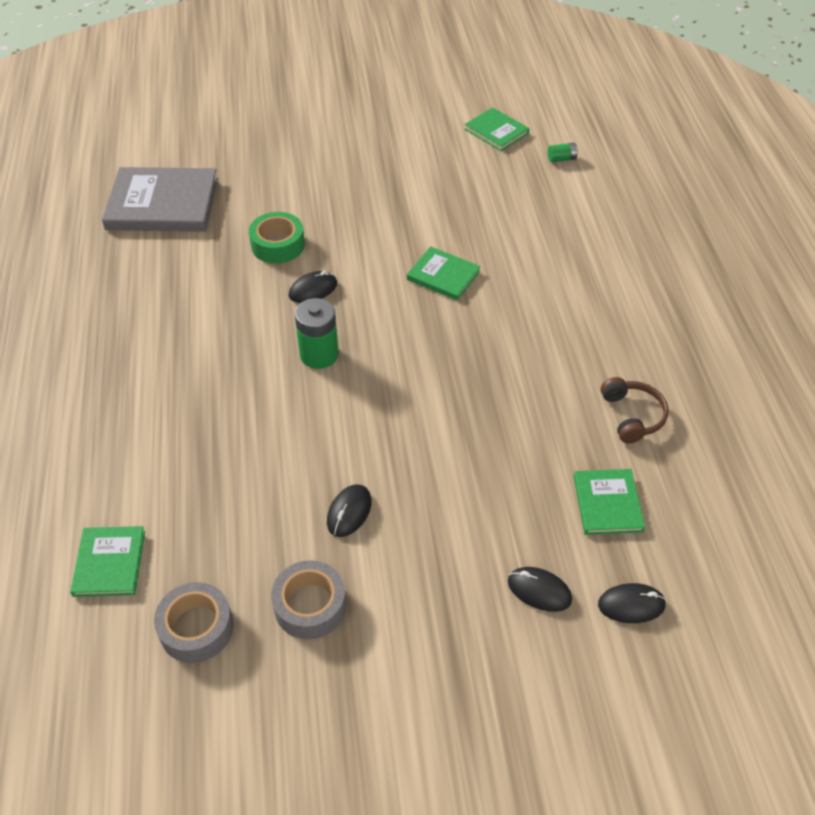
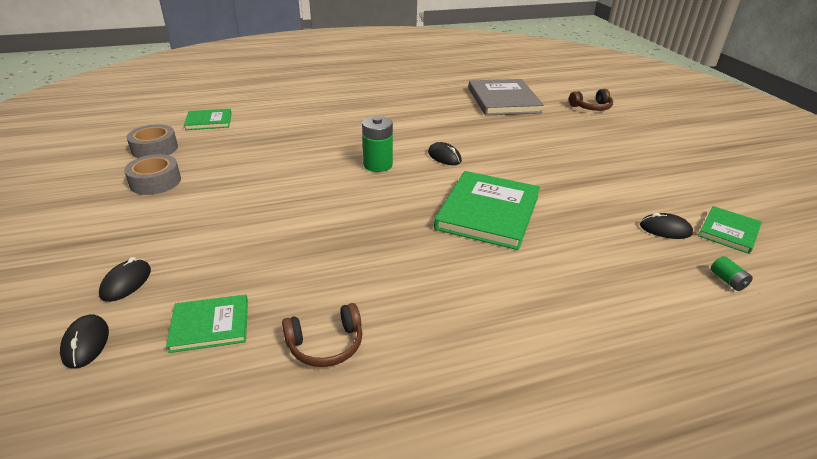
camera: 80 degrees right, 15 degrees down
green tape [249,212,305,264] -> none
black mouse [327,484,372,537] -> black mouse moved to [640,213,693,239]
green book [407,247,481,300] -> green book [434,171,540,250], size x1.84
none -> brown headphones [569,89,613,111]

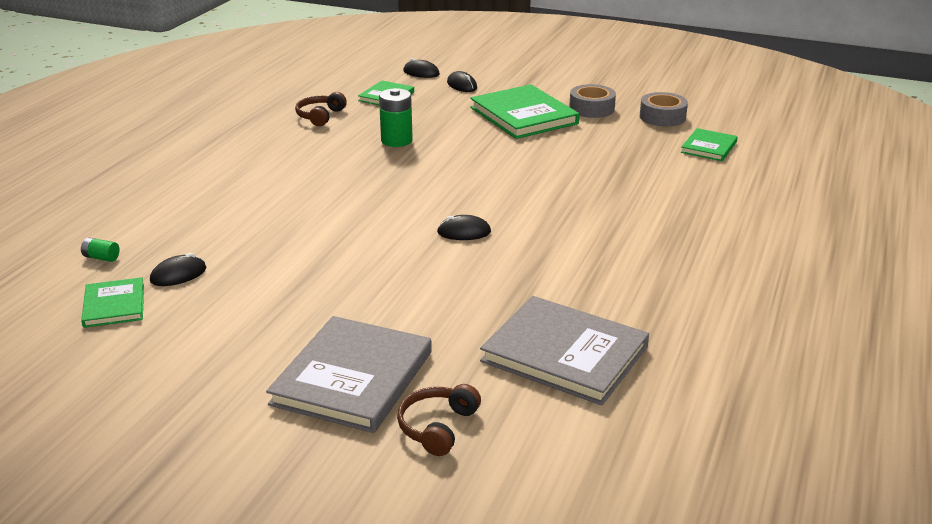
camera: 130 degrees right, 5 degrees down
green battery [362,116,393,172] -> green battery moved to [379,88,413,147]
green book [434,171,540,250] -> green book moved to [470,84,580,139]
none -> grey book [266,316,432,433]

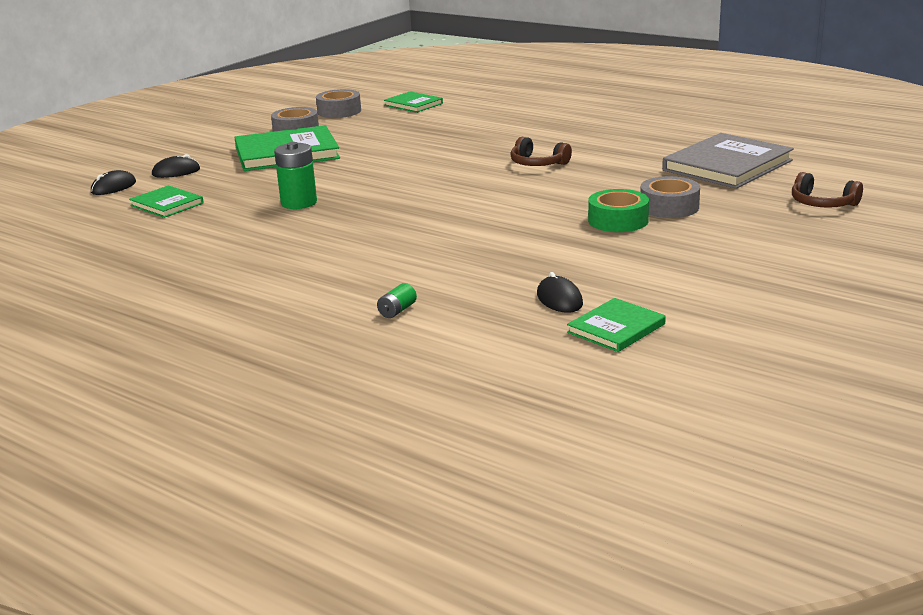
camera: 75 degrees left, 5 degrees down
green battery [81,238,119,262] -> green battery moved to [377,283,417,318]
green book [81,277,144,328] -> green book turned 45 degrees counterclockwise [567,298,666,352]
grey book [266,316,432,433] -> none
brown headphones [295,92,347,126] -> brown headphones moved to [510,137,572,166]
black mouse [437,215,491,240] -> none
none -> green tape [588,189,649,232]
none -> grey tape [640,176,700,218]

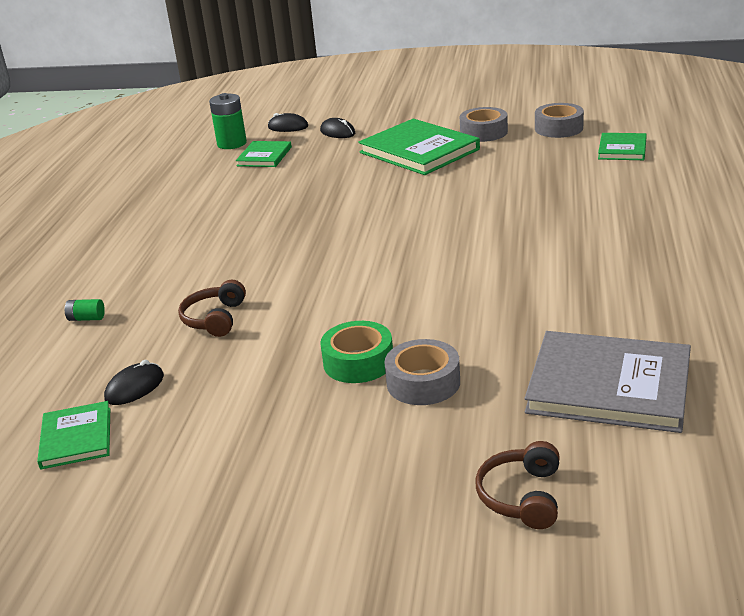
camera: 65 degrees right, 5 degrees up
green battery [274,142,317,209] -> green battery moved to [209,93,247,149]
brown headphones [510,137,572,166] -> brown headphones moved to [178,279,246,337]
green book [567,298,666,352] -> green book turned 60 degrees clockwise [37,401,110,469]

